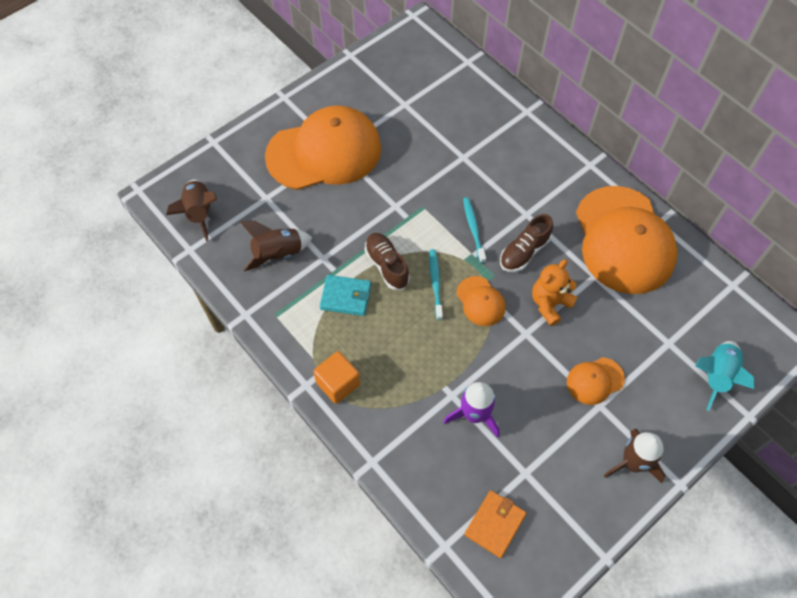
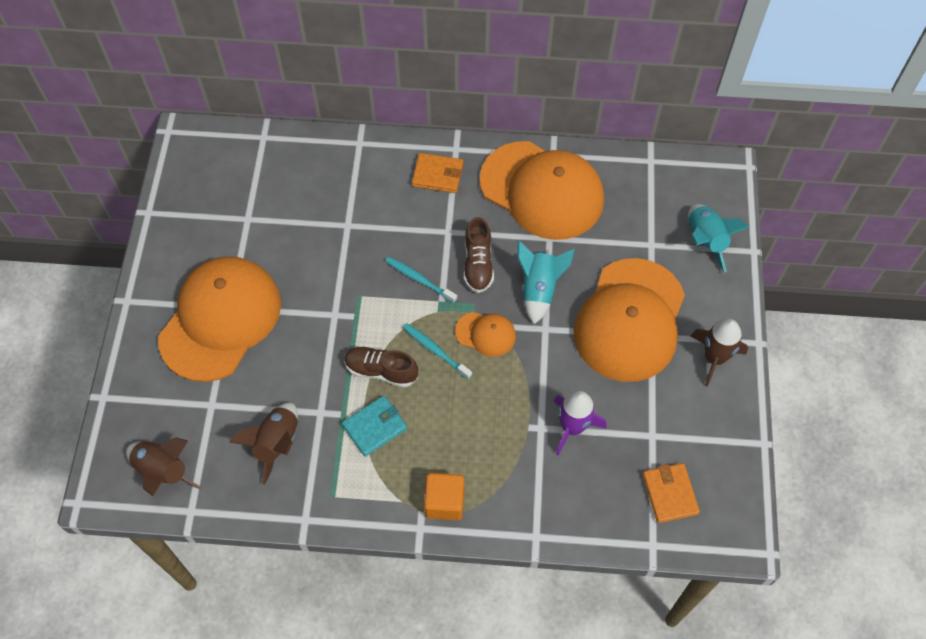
camera: 45 degrees left, 0 degrees up
orange teddy bear [532,259,577,326] -> turquoise rocket [517,241,575,324]
orange cap [567,357,625,405] -> orange cap [574,258,685,382], size x2.27
none -> orange wallet [412,153,463,193]

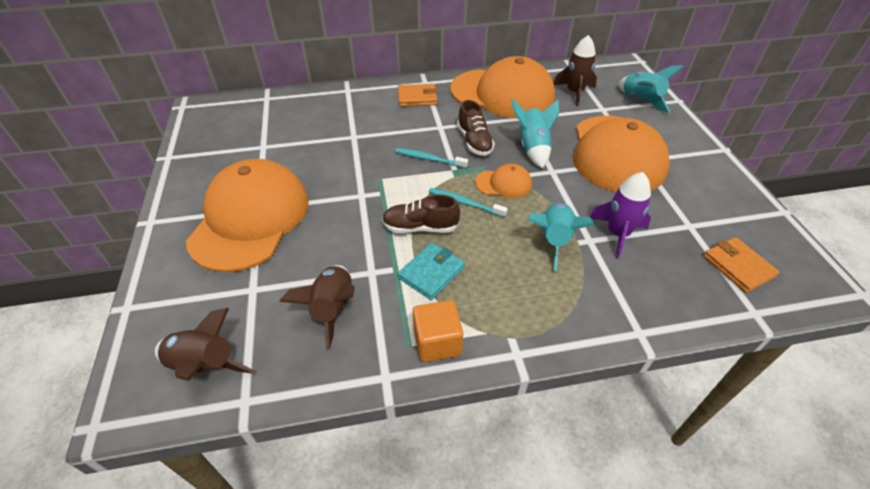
camera: 15 degrees left, 15 degrees down
orange cube [424,473,464,520] -> orange cube moved to [412,300,463,362]
brown rocket [691,319,748,387] -> brown rocket moved to [553,35,597,106]
none -> turquoise rocket [527,203,594,271]

